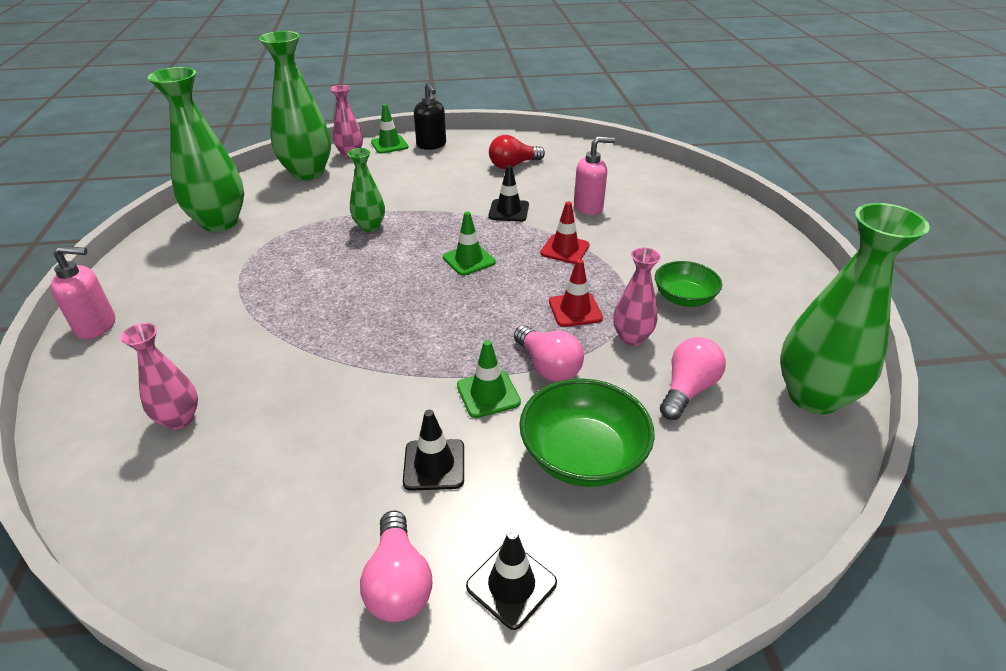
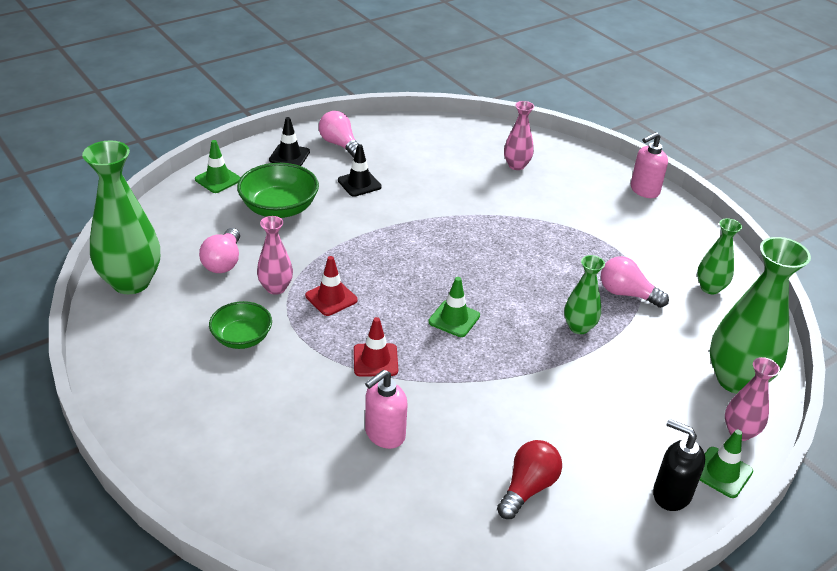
camera: 150 degrees right, 0 degrees up
green vase [148,67,244,232] -> green vase [697,218,742,294], size x0.54
green traffic cone [457,340,521,418] -> green traffic cone moved to [195,140,241,193]
black traffic cone [488,165,529,222] -> none
pink light bulb [514,325,584,382] -> pink light bulb moved to [601,256,669,308]

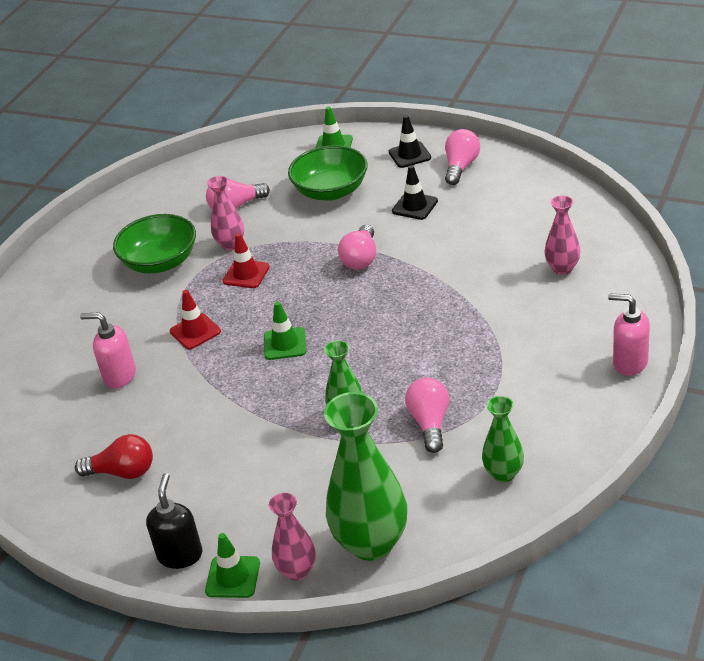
camera: 65 degrees right, 0 degrees up
green vase [82,140,160,294] -> none
green bowl [209,301,272,349] -> green bowl [113,214,196,273], size x1.52
none -> pink light bulb [338,224,376,270]

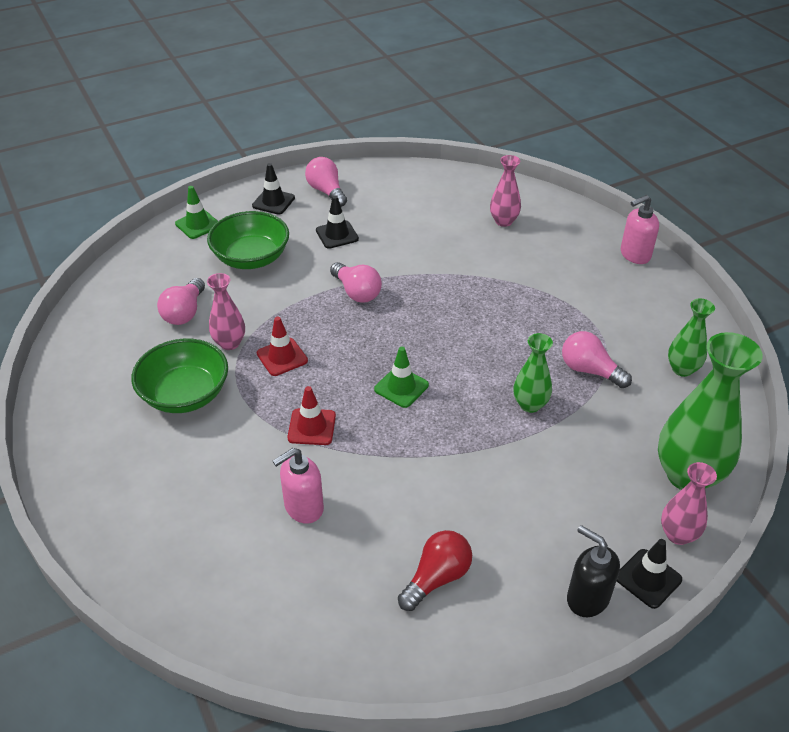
camera: 55 degrees left, 5 degrees up
green traffic cone [205,533,260,598] -> black traffic cone [617,539,682,609]

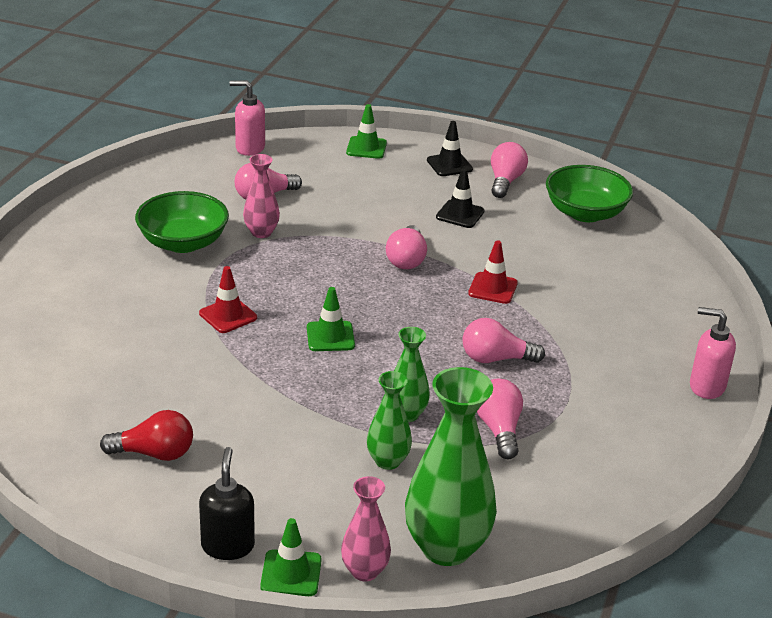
camera: 45 degrees right, 10 degrees down
green bowl [207,211,289,269] -> green bowl moved to [546,165,633,222]
red traffic cone [257,317,308,376] -> red traffic cone moved to [468,240,518,304]
pink soap dispenser [273,448,324,524] -> pink soap dispenser moved to [229,80,265,156]
pink vase [490,155,521,227] -> none
black traffic cone [617,539,682,609] -> green traffic cone [260,518,322,596]
green vase [668,298,715,377] -> green vase moved to [367,371,412,470]
none -> pink light bulb [462,318,545,363]

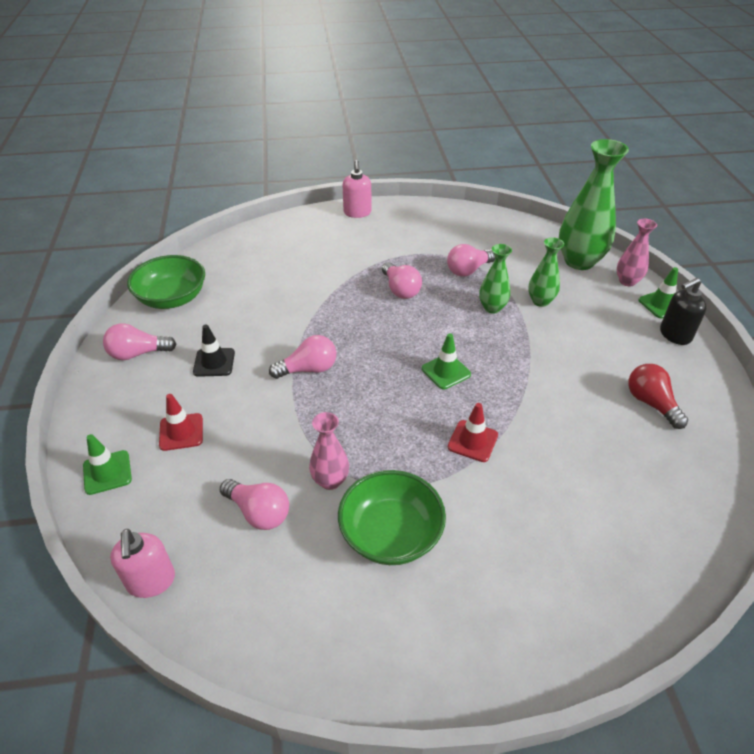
camera: 115 degrees left, 10 degrees up
black traffic cone [427,121,473,176] -> none
red traffic cone [468,240,518,304] -> red traffic cone moved to [159,394,203,451]

